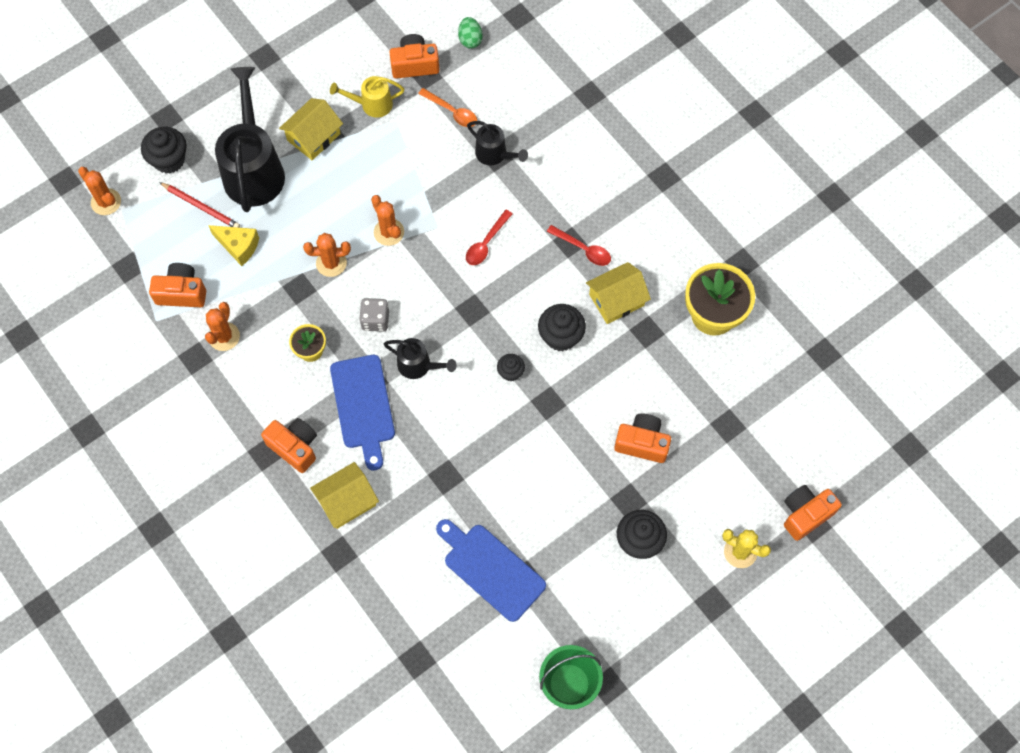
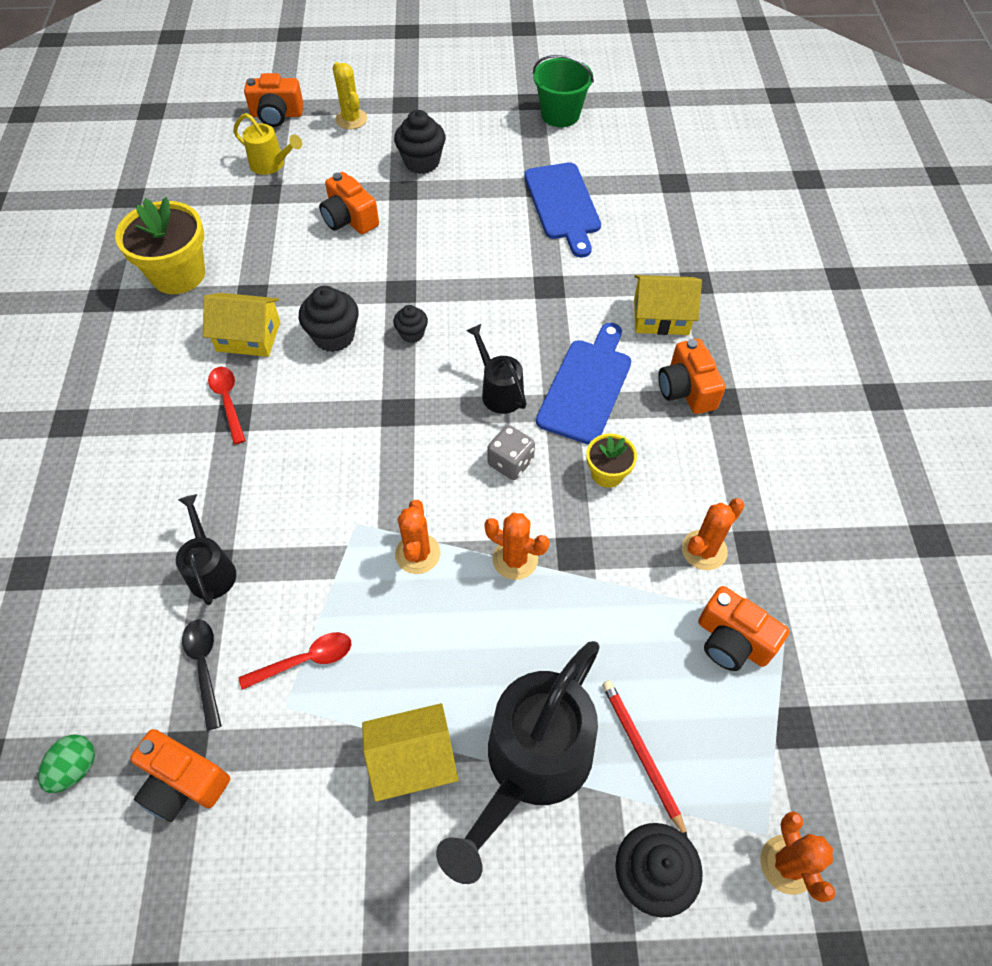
camera: 145 degrees left, 10 degrees down
yellow cheese [208,225,259,266] -> none
yellow watering can [330,76,404,117] -> yellow watering can moved to [233,113,302,175]
orange spoon [418,88,477,127] -> black spoon [182,620,222,731]
red spoon [466,210,512,265] -> red spoon moved to [239,632,352,690]

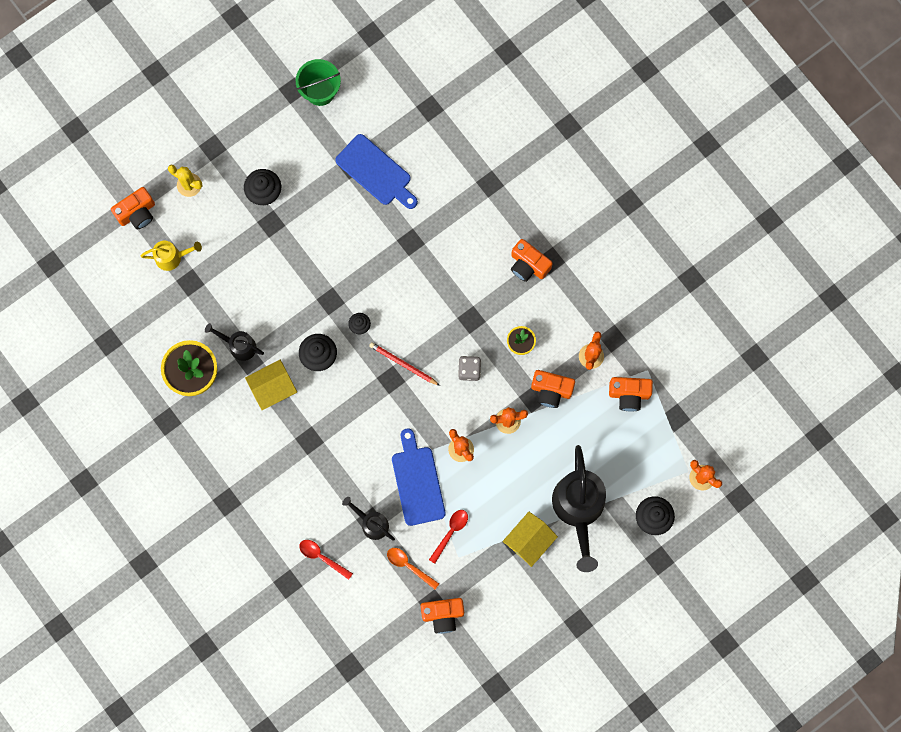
camera: 35 degrees left, 20 degrees up
green egg [38,734,95,793] -> none
black spoon [182,620,222,731] -> orange spoon [387,548,439,589]
red spoon [208,367,246,445] -> red spoon moved to [299,540,353,580]
orange camera [319,172,379,234] -> orange camera moved to [531,370,575,408]
black watering can [466,324,527,414] -> black watering can moved to [205,323,264,361]
blue cutting board [536,323,631,445] -> blue cutting board moved to [392,429,446,526]
red pencil [602,680,688,838] -> red pencil moved to [369,342,440,386]
yellow house [634,275,702,335] -> none

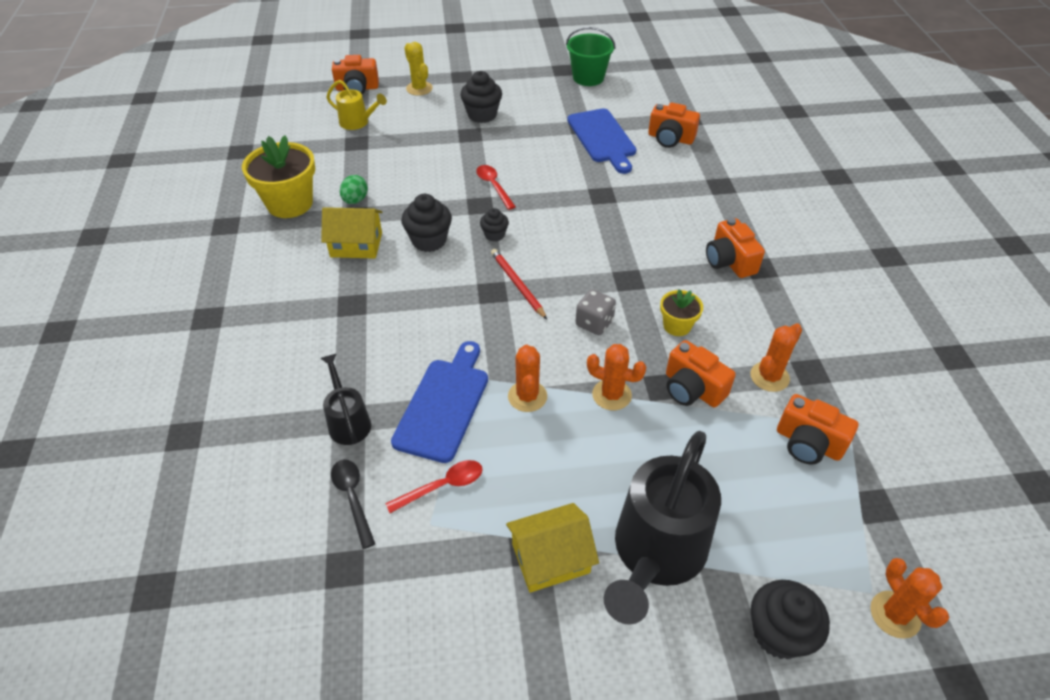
camera: 30 degrees right, 30 degrees down
black watering can [205,323,264,361] -> green egg [340,175,368,204]
red spoon [299,540,353,580] -> red spoon moved to [476,165,516,210]
orange spoon [387,548,439,589] -> black spoon [331,459,375,549]
orange camera [421,598,464,634] -> orange camera moved to [648,103,700,148]

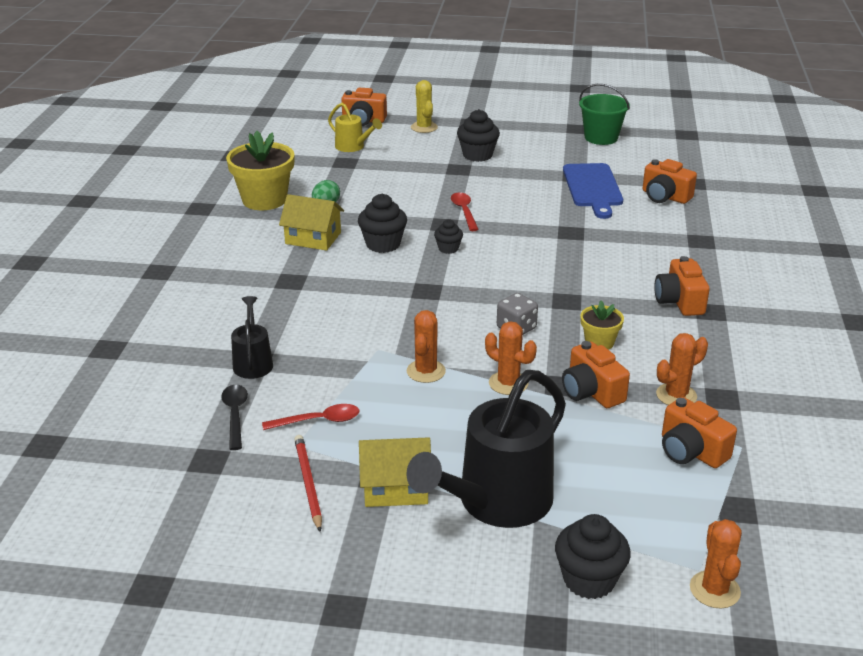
camera: 15 degrees right, 15 degrees down
blue cutting board [391,341,488,463] -> none
red pencil [491,249,547,319] -> red pencil moved to [294,435,322,532]

